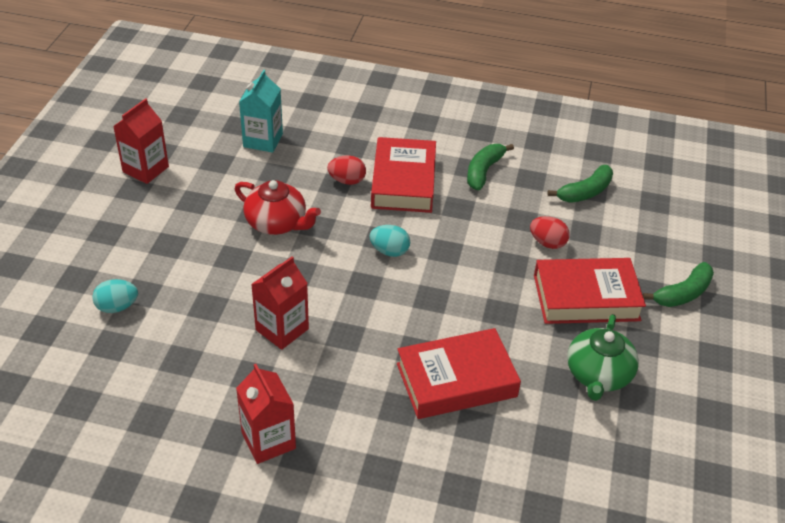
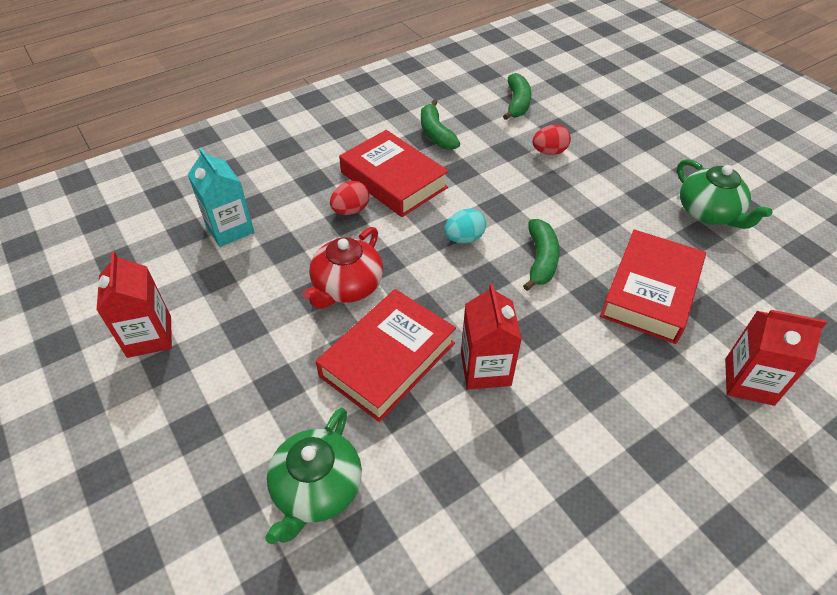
camera: 45 degrees left, 5 degrees up
turquoise egg [92,279,138,313] -> green teapot [265,407,362,544]
red teapot [235,180,321,235] -> red teapot turned 135 degrees clockwise [303,227,383,309]
red carton [236,364,296,464] -> red carton moved to [725,310,827,406]
red book [534,258,646,324] -> red book moved to [316,289,456,422]
green banana [643,262,714,307] -> green banana moved to [523,219,560,291]

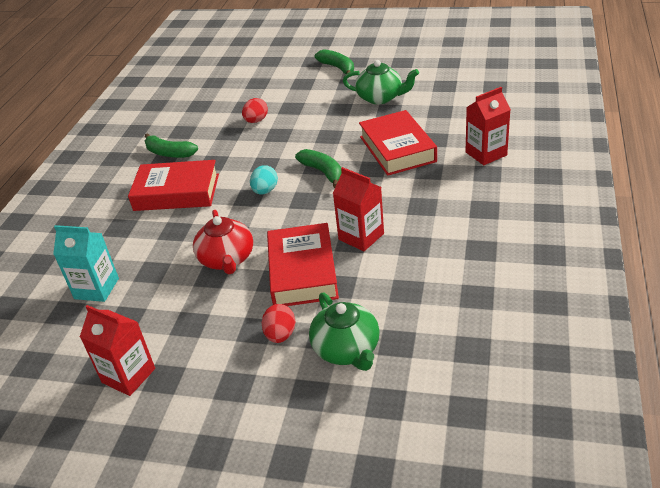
camera: 40 degrees left, 10 degrees down
red egg [330,181,369,215] -> red egg moved to [262,304,296,343]
green banana [503,73,531,120] -> green banana moved to [315,49,354,74]

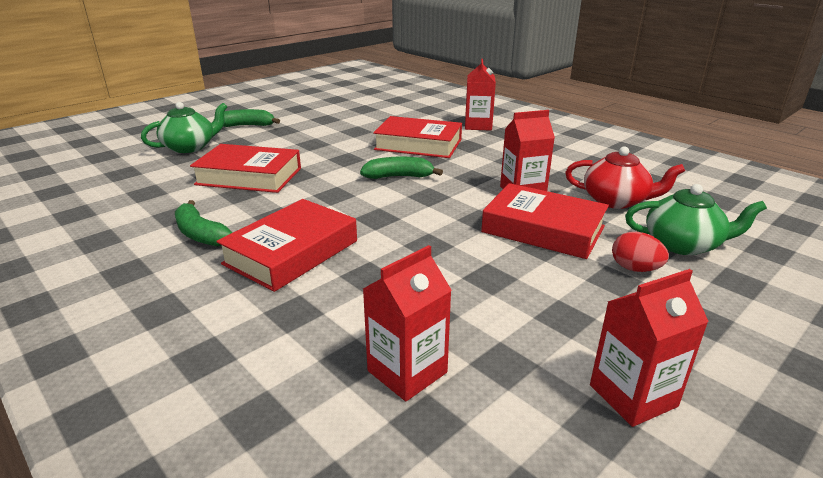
camera: 60 degrees left, 10 degrees down
turquoise carton [53,225,119,302] -> red carton [363,245,452,401]
green banana [145,133,198,158] -> green banana turned 75 degrees clockwise [175,200,233,247]
red teapot [193,210,253,274] -> red teapot moved to [565,146,685,209]
red egg [242,98,268,123] -> red book [190,144,301,193]
turquoise egg [250,165,278,194] -> none
green teapot [343,60,419,104] -> green teapot moved to [141,102,227,153]

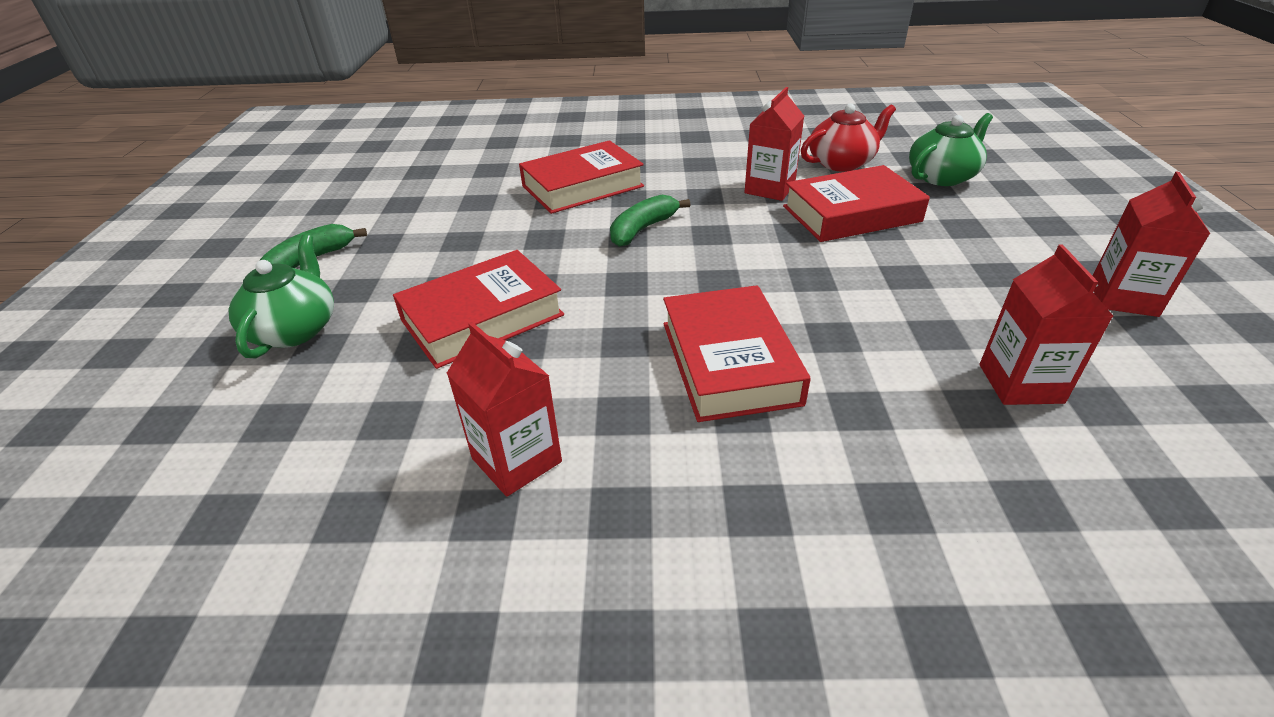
camera: 45 degrees left, 10 degrees up
green banana [175,200,233,247] -> none
red carton [465,59,496,131] -> red carton moved to [447,322,562,497]
red egg [612,232,669,272] -> none

